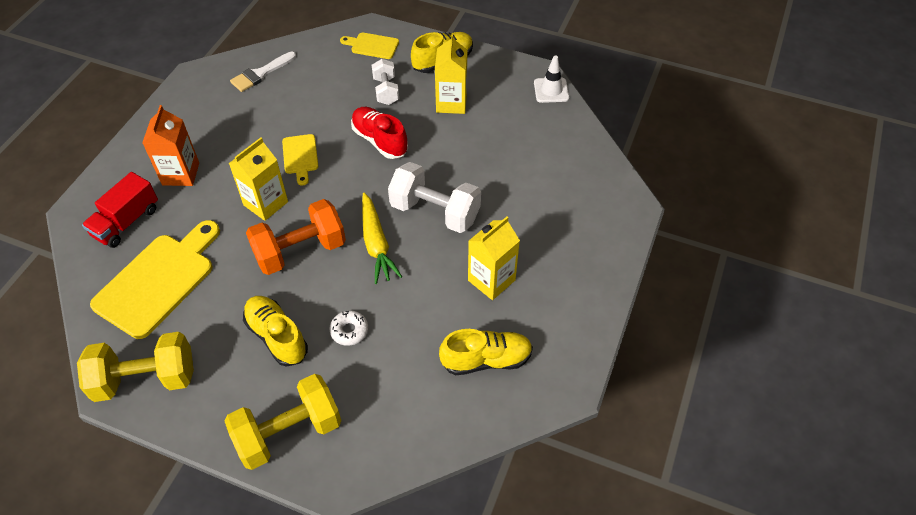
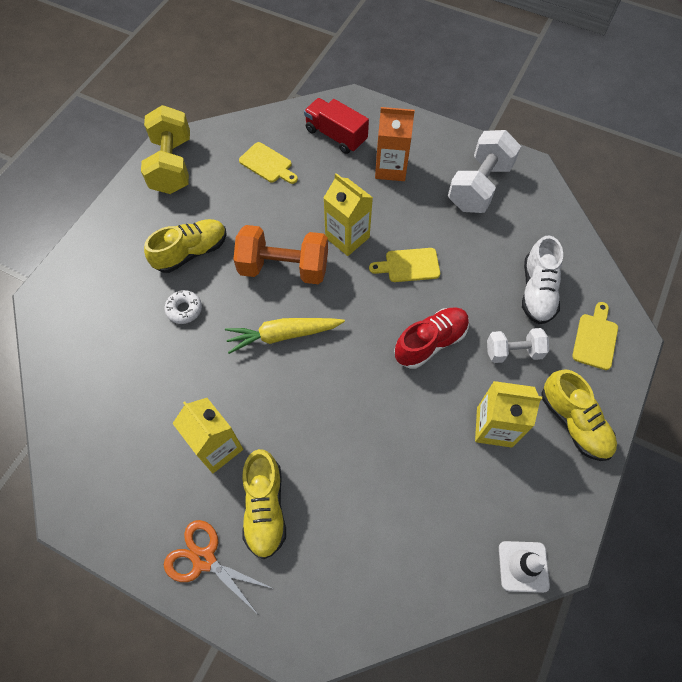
camera: 95 degrees right, 10 degrees up
yellow cutting board [90,220,220,339] -> yellow cutting board [239,142,298,184], size x0.51
yellow dumbbell [225,374,341,470] -> none
white brush [230,51,296,92] -> none
orange dumbbell [246,199,346,275] -> orange dumbbell turned 60 degrees counterclockwise [233,225,328,284]
white dumbbell [388,162,481,233] -> white dumbbell moved to [448,130,521,213]
yellow shoe [439,329,533,375] -> yellow shoe moved to [242,449,286,559]
none -> orange scissors [164,520,274,613]
none -> white shoe [522,236,563,324]

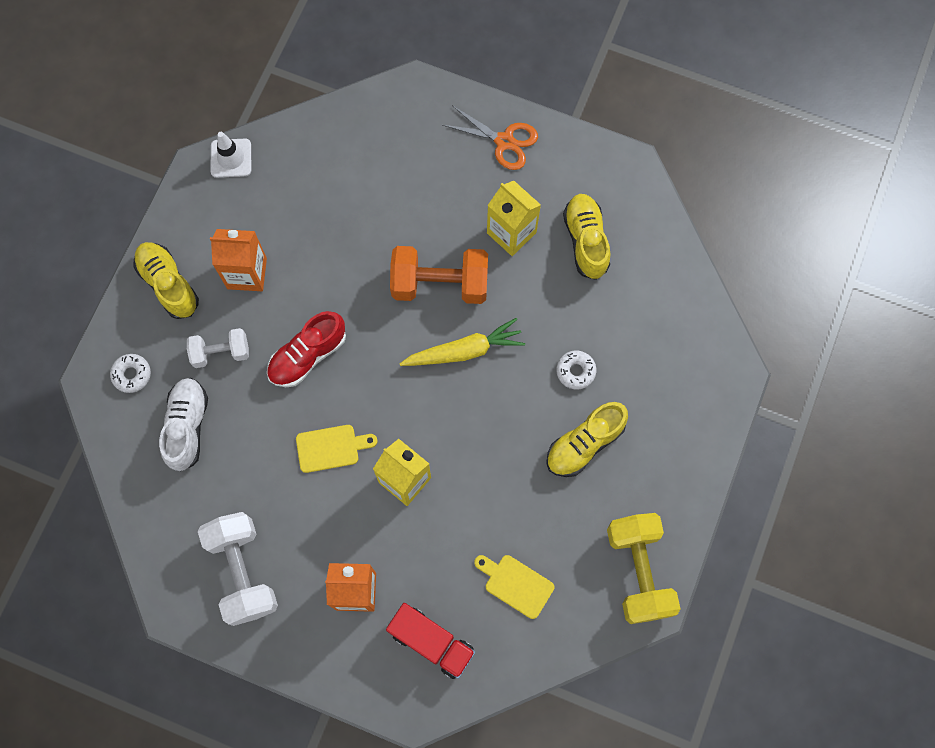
camera: 175 degrees right, 10 degrees up
orange dumbbell [233,225,328,284] -> orange dumbbell moved to [390,246,488,304]
yellow shoe [242,449,286,559] -> yellow shoe moved to [563,194,610,280]
white dumbbell [448,130,521,213] -> white dumbbell turned 45 degrees counterclockwise [198,512,278,626]
yellow carton [475,381,542,448] -> orange carton [210,229,267,291]
yellow cutting board [572,302,618,370] -> white donut [110,354,151,393]

